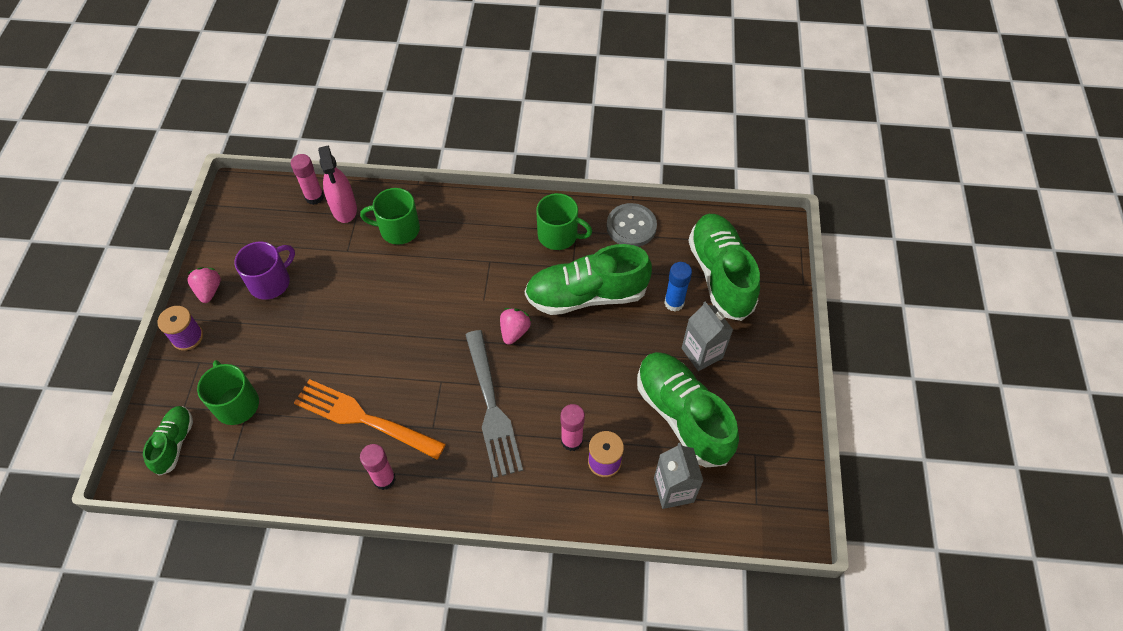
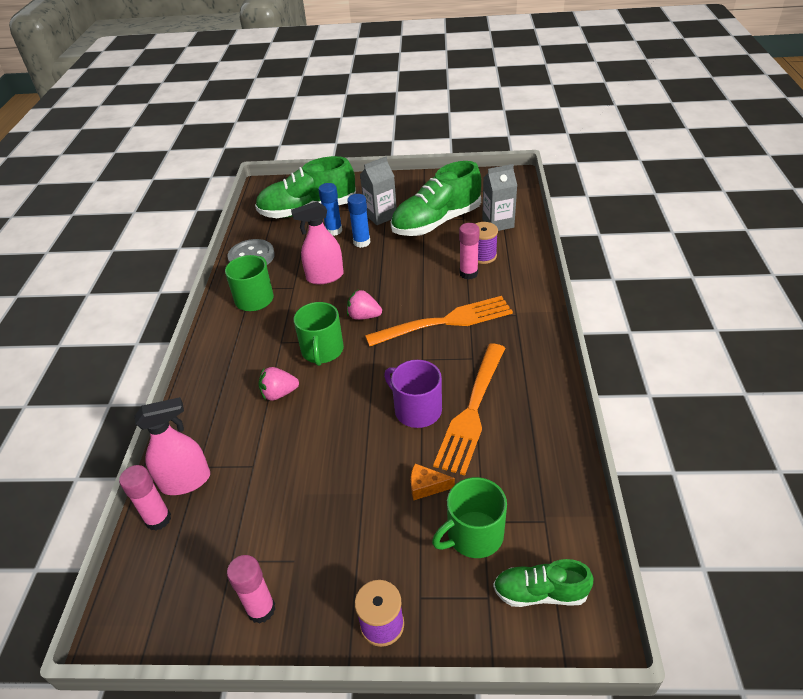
camera: 90 degrees left, 15 degrees down
pink strawberry [187,268,221,303] -> pink strawberry moved to [259,367,299,401]
purple mug [234,242,295,300] -> purple mug moved to [384,360,442,428]
green mug [360,188,420,245] -> green mug moved to [294,302,344,366]
pink glue stick [360,444,396,490] -> pink glue stick moved to [227,555,275,624]
grey fork [465,330,523,478] -> orange fork [365,296,513,347]
green shoe [525,244,652,315] -> pink spray bottle [291,201,344,284]
none -> blue glue stick [347,194,370,248]
none -> orange cheese [411,463,455,500]

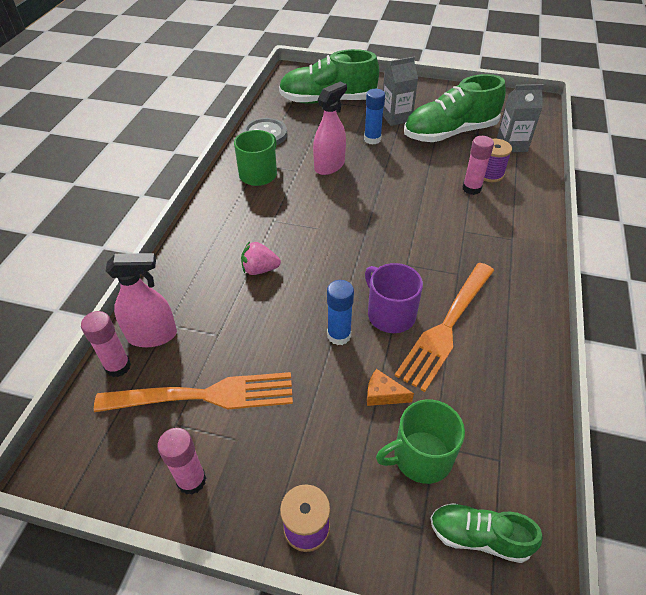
camera: 10 degrees right, 5 degrees up
pink spray bottle [291,201,344,284] -> pink spray bottle turned 135 degrees clockwise [313,82,347,175]
green mug [294,302,344,366] -> none
blue glue stick [318,183,342,236] -> blue glue stick moved to [327,280,354,345]
pink strawberry [347,290,382,320] -> none
orange fork [365,296,513,347] -> orange fork moved to [94,372,293,412]

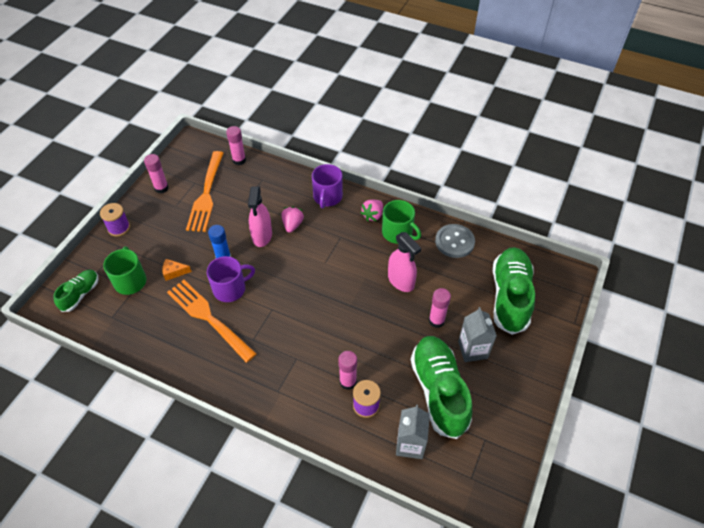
camera: 100 degrees right, 5 degrees up
pink spray bottle [106,253,177,347] -> pink spray bottle moved to [248,186,272,247]
blue glue stick [364,89,385,145] -> pink glue stick [429,288,451,328]
orange cheese [367,369,414,406] -> orange cheese turned 120 degrees counterclockwise [162,259,192,281]
none -> purple mug [312,164,343,208]
none -> pink strawberry [360,200,383,221]

